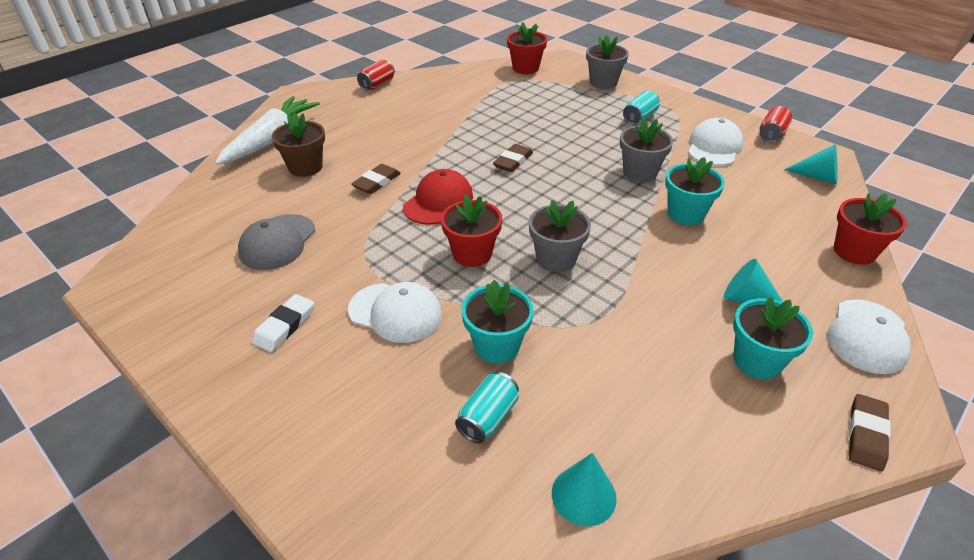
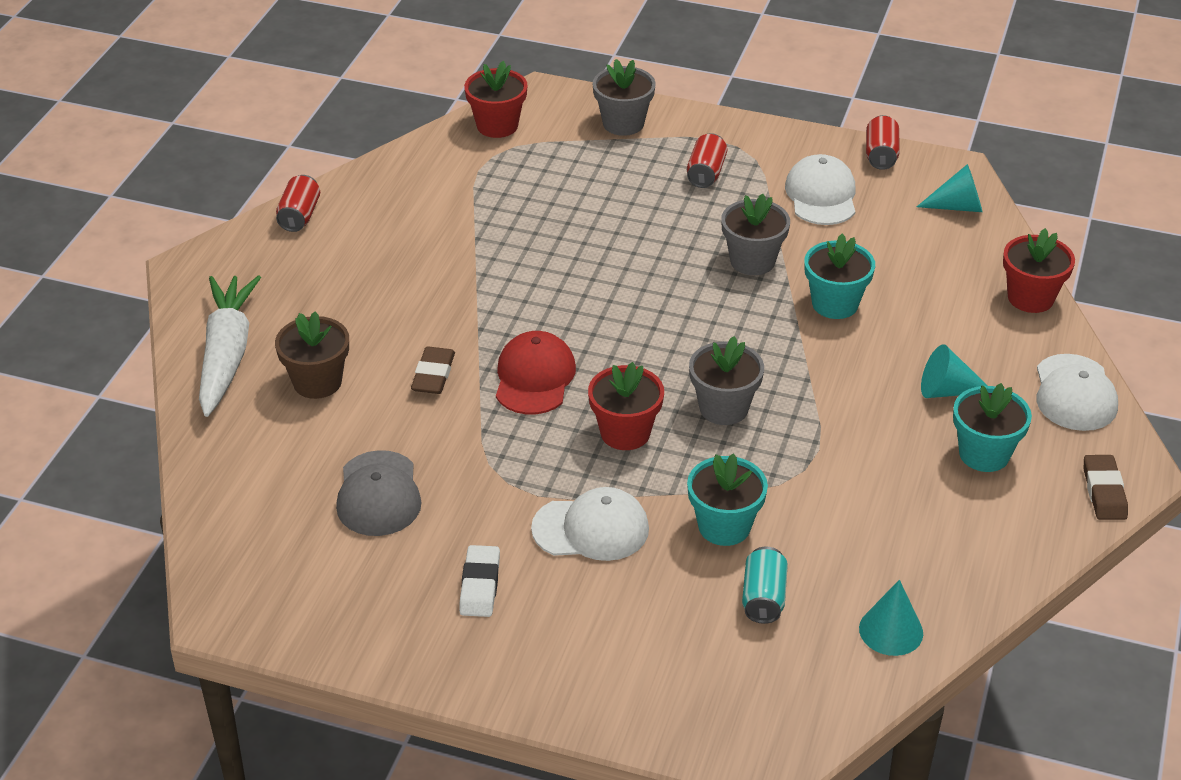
camera: 25 degrees left, 0 degrees up
brown eraser [493,144,533,172] -> none
turquoise can [623,91,660,124] -> red can [687,133,727,188]

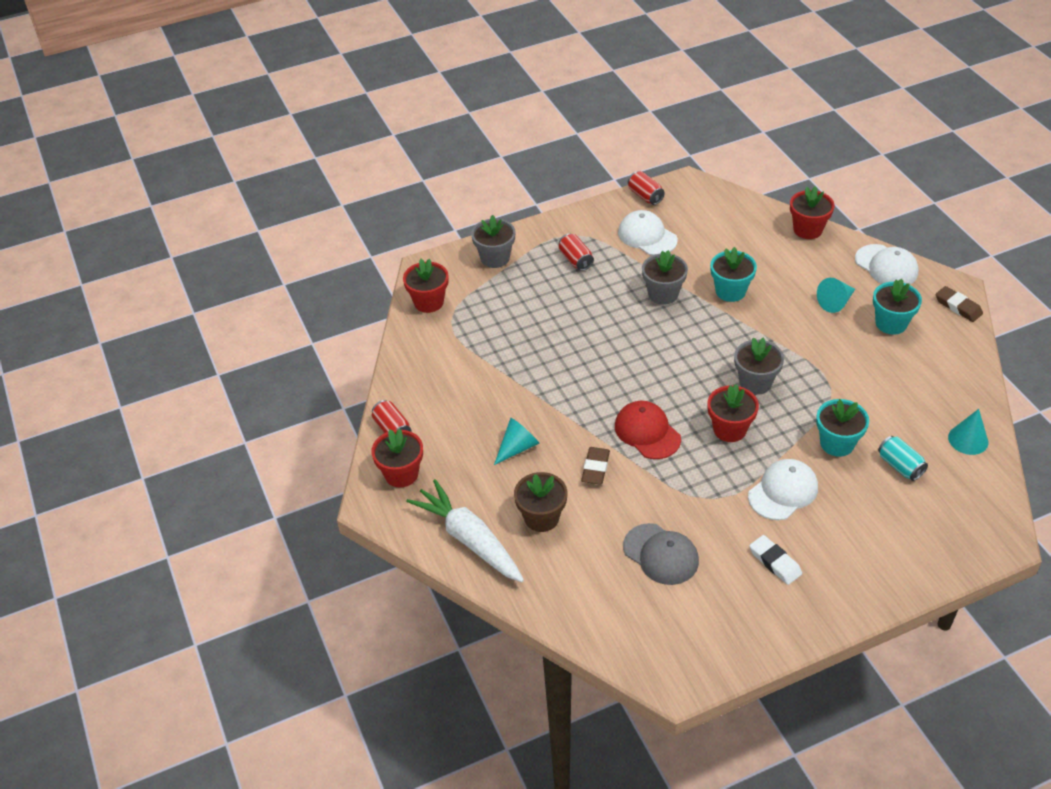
camera: 40 degrees left, 5 degrees up
brown eraser [411,346,455,394] -> brown eraser turned 45 degrees clockwise [581,447,610,485]
turquoise cone [917,164,982,212] -> turquoise cone moved to [494,418,539,465]
none -> red flower pot [371,429,423,488]

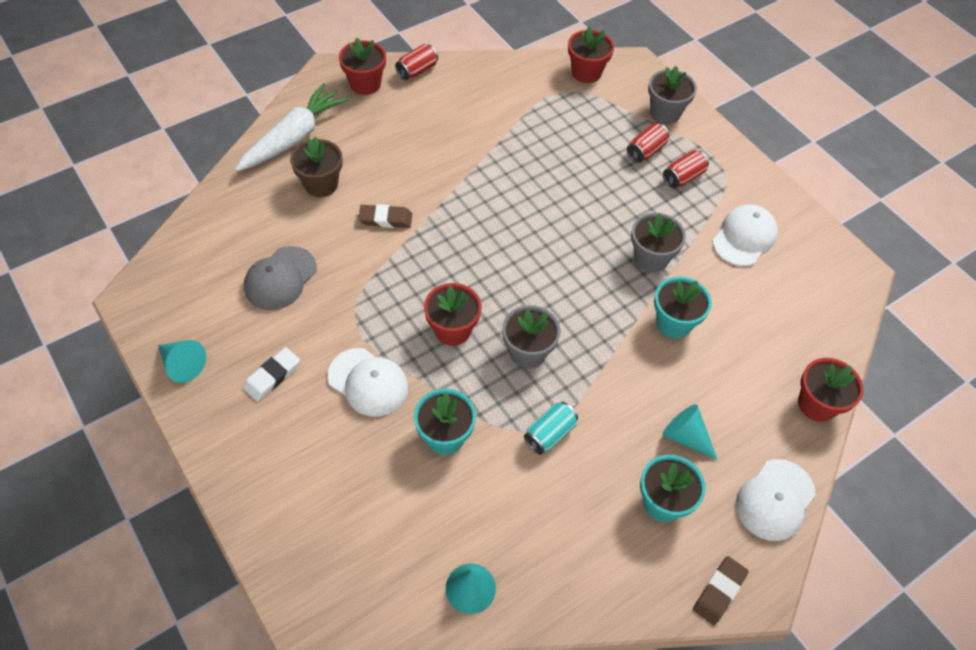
camera: 75 degrees right, 10 degrees up
turquoise cone [494,418,539,465] -> turquoise cone moved to [158,340,206,383]
red cap [615,401,681,459] -> none
red can [628,171,665,205] -> red can moved to [627,123,669,163]
turquoise can [878,436,928,481] -> turquoise can moved to [524,402,578,455]

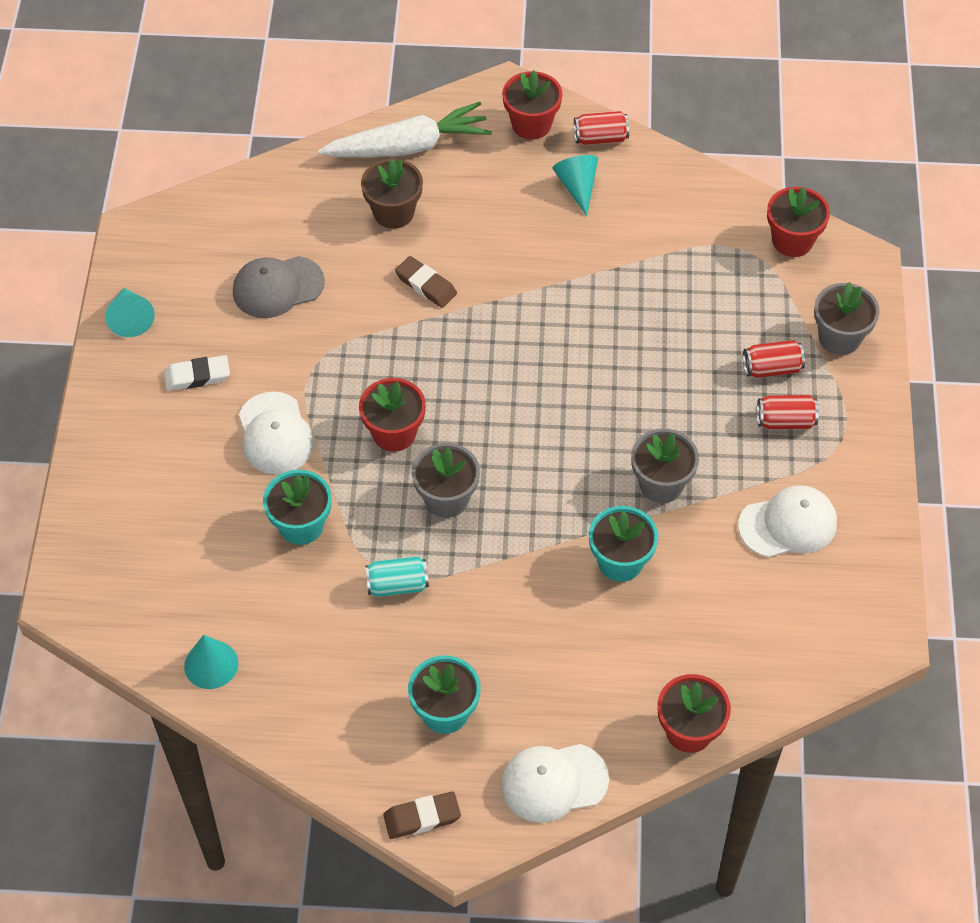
camera: 40 degrees right, 0 degrees up
turquoise cone [663,404,718,460] -> turquoise cone moved to [553,155,598,216]

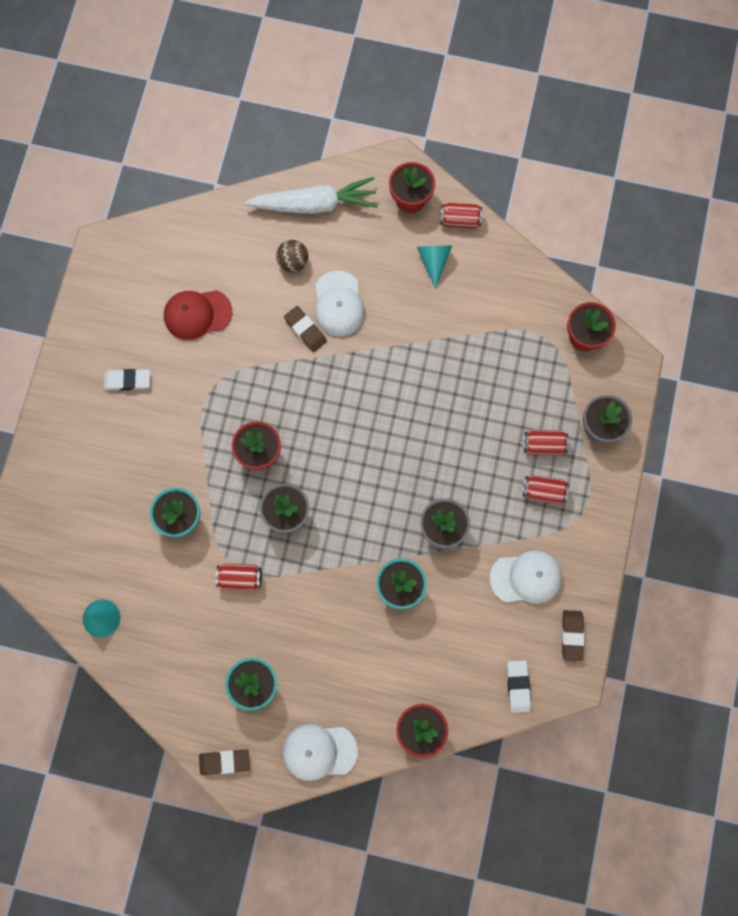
camera: 10 degrees right, 20 degrees up
turquoise cone [105,288,155,337] -> none
grey cap [233,256,325,318] -> red cap [164,290,232,340]
white cap [239,392,314,475] -> white cap moved to [315,271,365,336]
brown flower pot [361,159,423,229] -> brown ball [276,240,308,272]
turquoise can [365,556,429,597] -> red can [216,564,262,590]
none -> white eraser [507,660,531,713]
none -> brown eraser [562,610,584,661]

